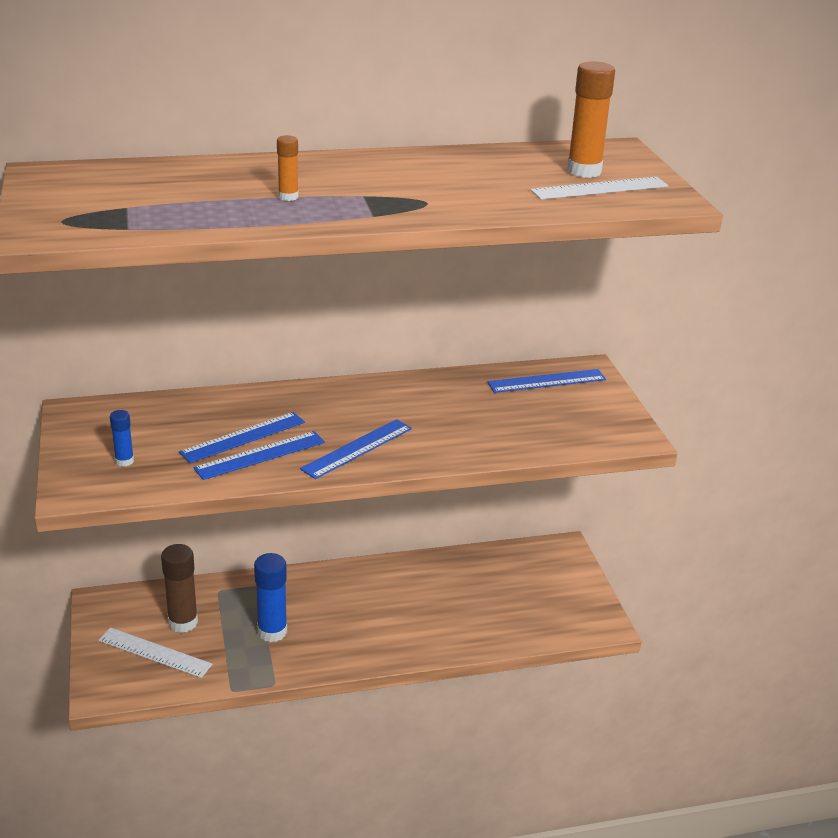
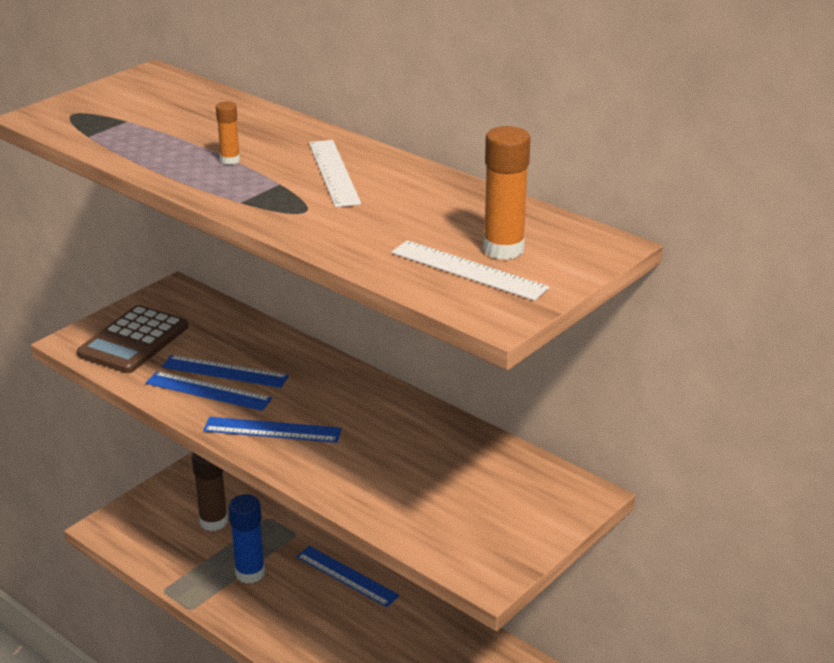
camera: 55 degrees right, 0 degrees up
white ruler [98,628,213,678] -> white ruler moved to [309,140,361,207]
blue glue stick [110,410,134,467] -> brown calculator [77,305,188,373]
blue ruler [487,369,606,393] -> blue ruler moved to [296,546,400,607]

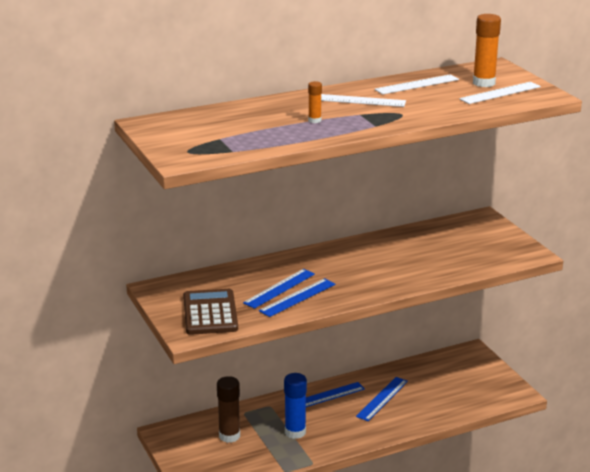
camera: 65 degrees left, 5 degrees down
brown calculator [77,305,188,373] -> brown calculator turned 150 degrees counterclockwise [183,289,238,335]
blue ruler [203,417,342,443] -> blue ruler moved to [356,377,408,421]
none -> white ruler [374,74,459,95]

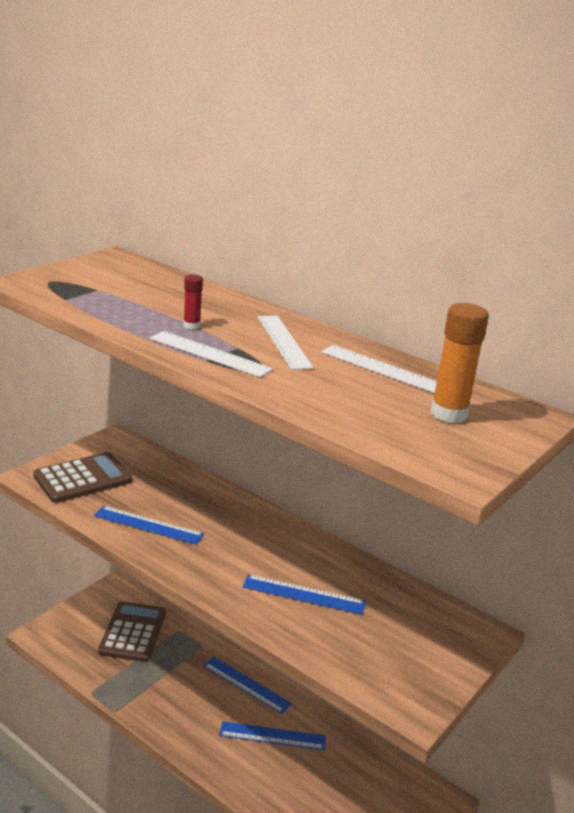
camera: 60 degrees right, 0 degrees up
brown glue stick [217,376,240,443] -> brown calculator [98,601,166,662]
blue ruler [243,269,315,309] -> blue ruler moved to [243,574,366,615]
blue glue stick [284,373,307,439] -> none
orange glue stick [308,81,322,123] -> red glue stick [183,274,203,330]
white ruler [459,82,541,104] -> white ruler moved to [150,331,273,377]

